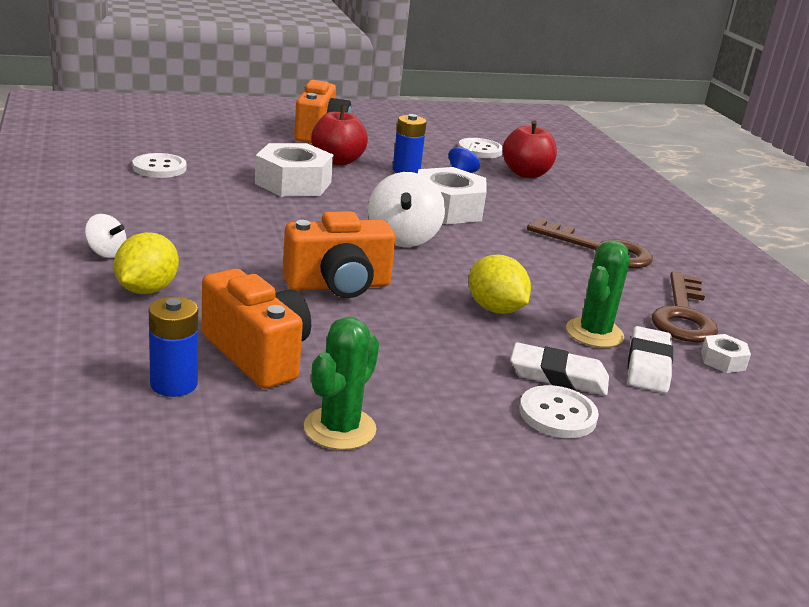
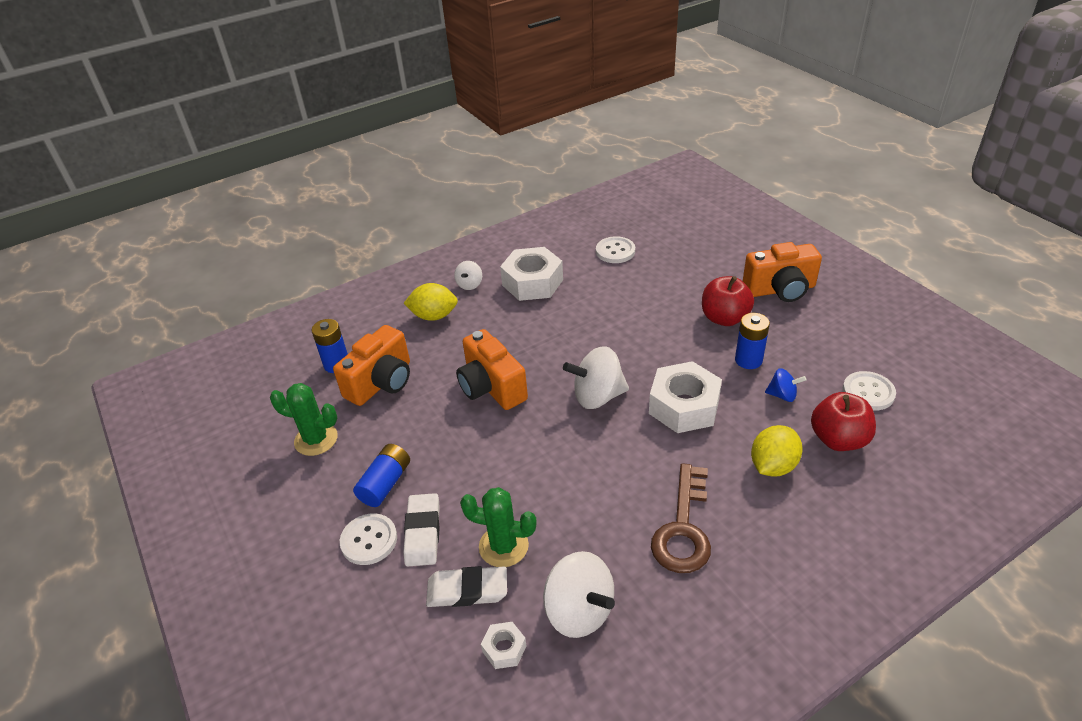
camera: 80 degrees right, 15 degrees up
white nut [255,143,333,197] -> white nut moved to [500,247,563,301]
yellow lemon [469,255,531,314] -> yellow lemon moved to [751,425,803,477]
brown key [652,272,718,342] -> white spinning top [543,551,615,638]
none -> blue battery [353,444,410,507]

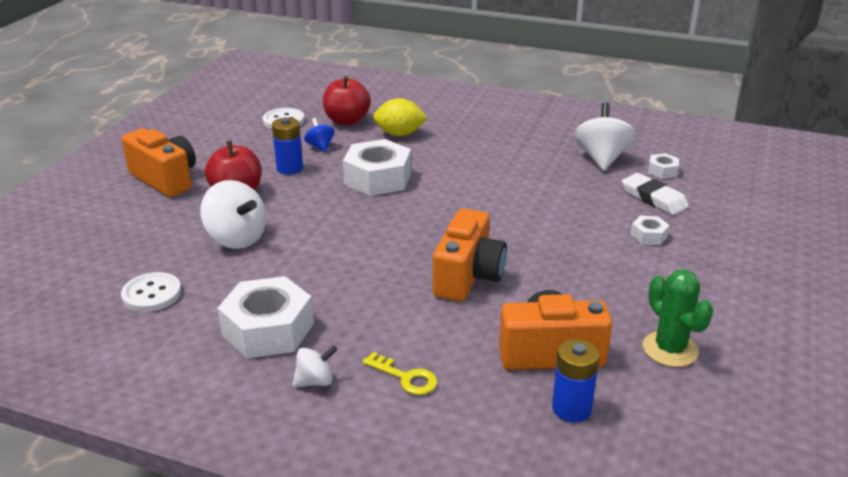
camera: 130 degrees left, 10 degrees down
white button [340,513,397,565] -> none
blue battery [353,444,410,507] -> none
white eraser [403,493,440,567] -> white nut [631,216,670,245]
yellow lemon [404,283,458,321] -> yellow key [362,352,437,395]
green cactus [460,487,537,567] -> none
white spinning top [563,346,629,409] -> white spinning top moved to [200,180,266,249]
brown key [651,463,711,573] -> none

